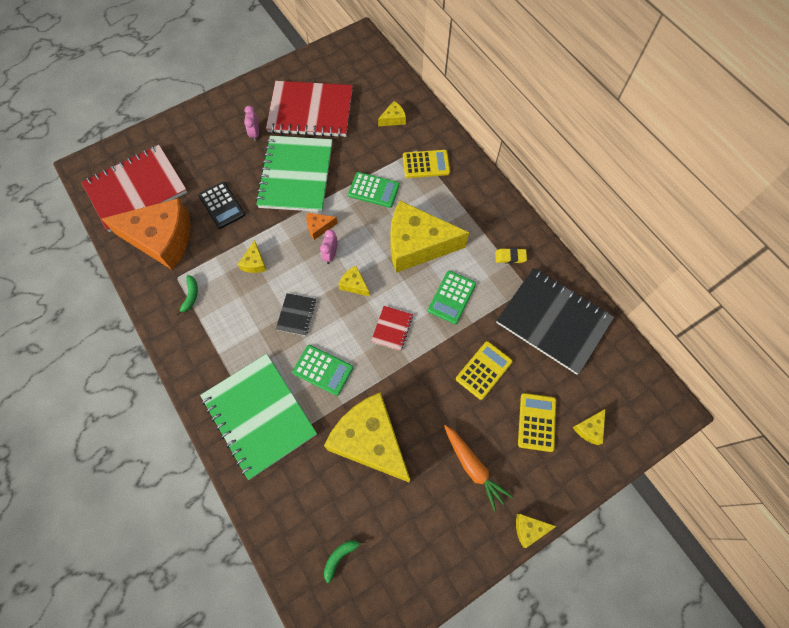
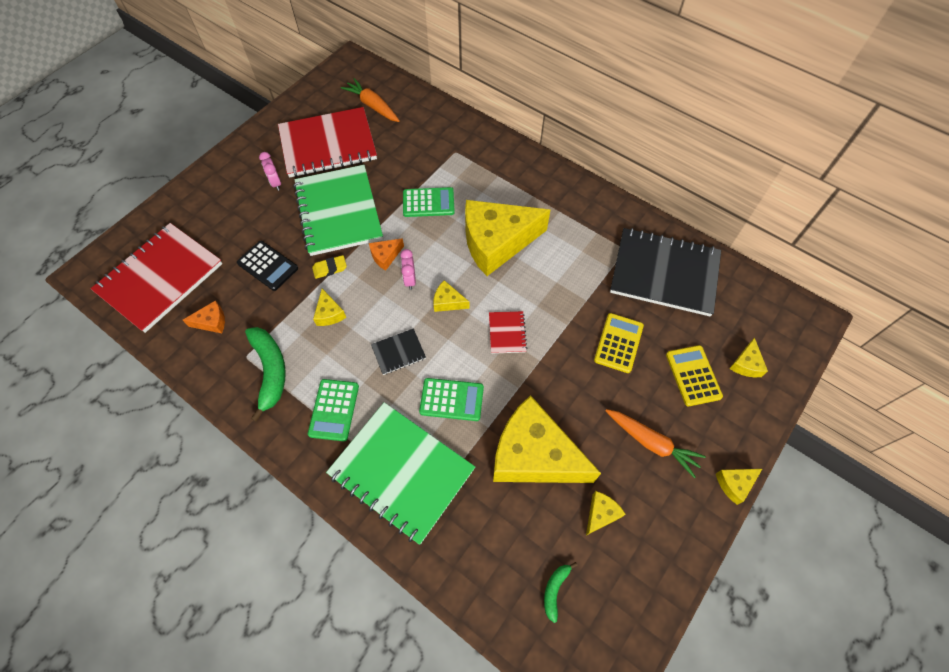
camera: 20 degrees left, 5 degrees down
orange cheese [102,198,191,270] -> orange cheese [183,300,225,333], size x0.40
green banana [176,275,198,315] -> green banana [245,327,286,422], size x1.96
black notebook [276,293,316,336] -> black notebook turned 75 degrees clockwise [371,328,426,375]
yellow cheese [378,101,406,126] -> yellow cheese moved to [586,491,625,535]
yellow calculator [403,150,450,178] -> none
green calculator [428,271,476,324] -> green calculator moved to [308,379,359,441]
yellow eraser [495,248,527,264] -> yellow eraser moved to [312,255,347,279]
none -> orange carrot [341,78,400,122]

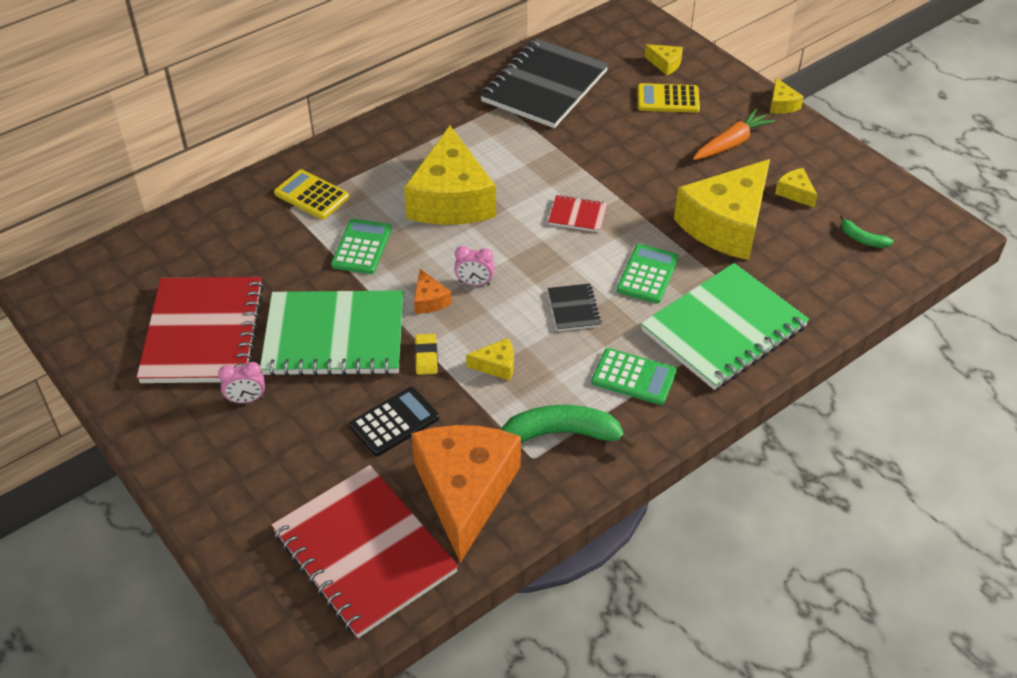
camera: 75 degrees left, 15 degrees down
orange cheese [183,300,225,333] -> orange cheese [411,425,521,563], size x2.48
orange carrot [341,78,400,122] -> none
yellow cheese [434,280,469,312] -> none
yellow calculator [594,313,644,373] -> yellow calculator moved to [274,169,349,219]

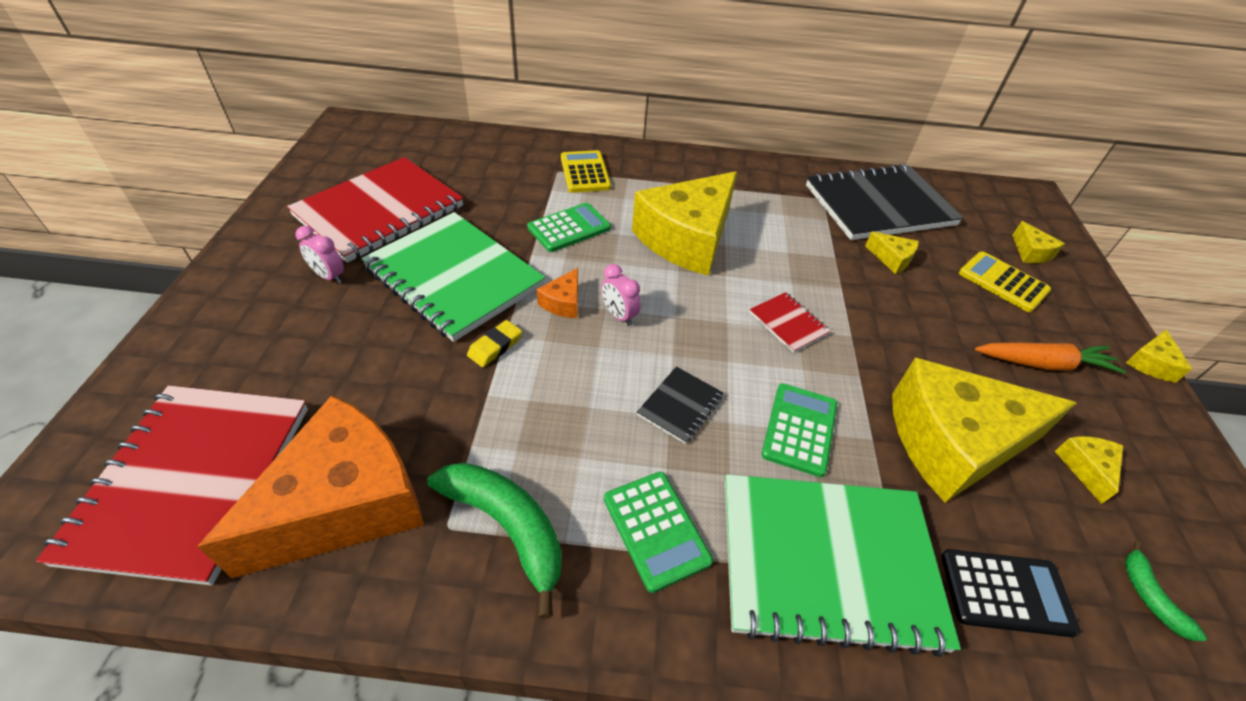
camera: 40 degrees right, 0 degrees up
black calculator [350,387,439,456] -> black calculator moved to [941,549,1081,637]
yellow cheese [466,338,514,381] -> yellow cheese moved to [865,232,919,274]
green calculator [617,244,679,304] -> green calculator turned 45 degrees counterclockwise [761,383,837,477]

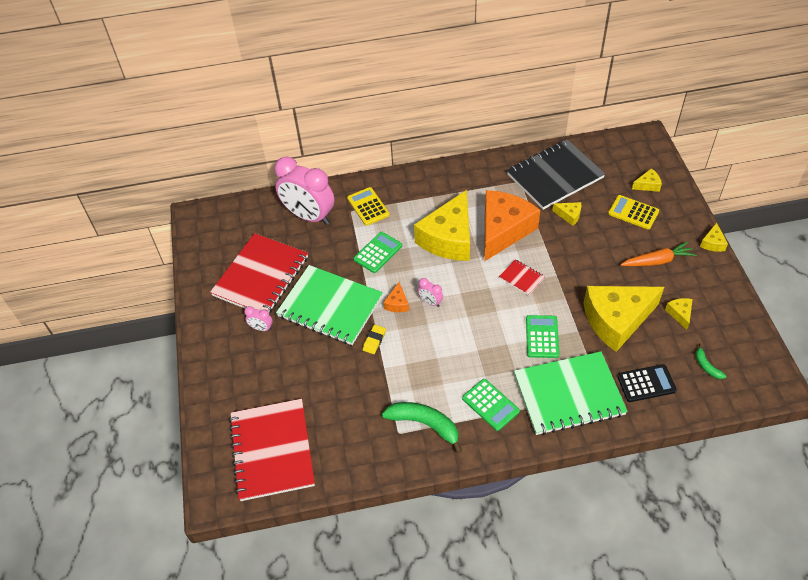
camera: 10 degrees left, 5 degrees up
orange cheese [197,395,424,578] -> orange cheese moved to [484,190,540,262]
black notebook [637,366,723,444] -> none
yellow cheese [1013,221,1065,263] -> yellow cheese turned 75 degrees counterclockwise [632,168,662,192]
none -> pink clock [274,157,334,225]

